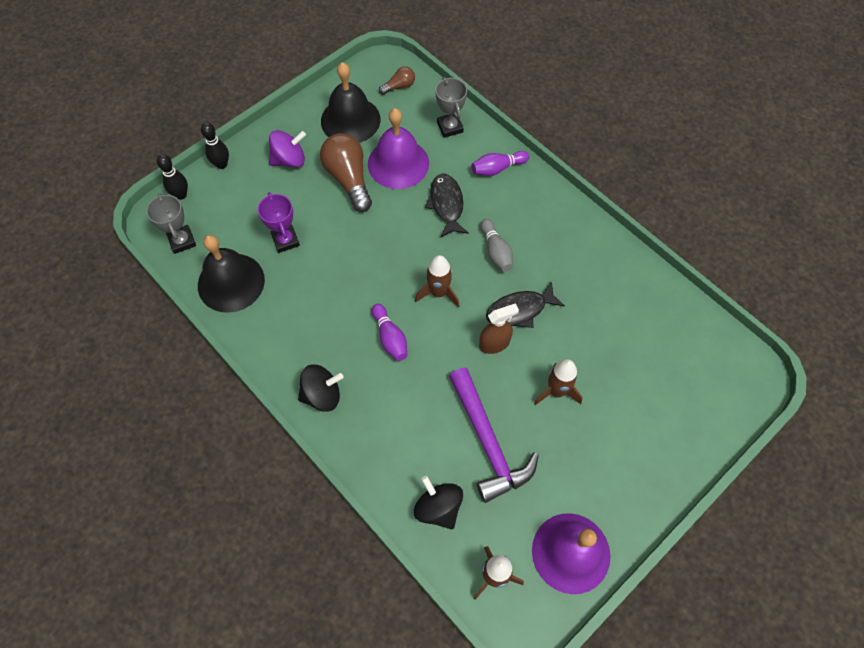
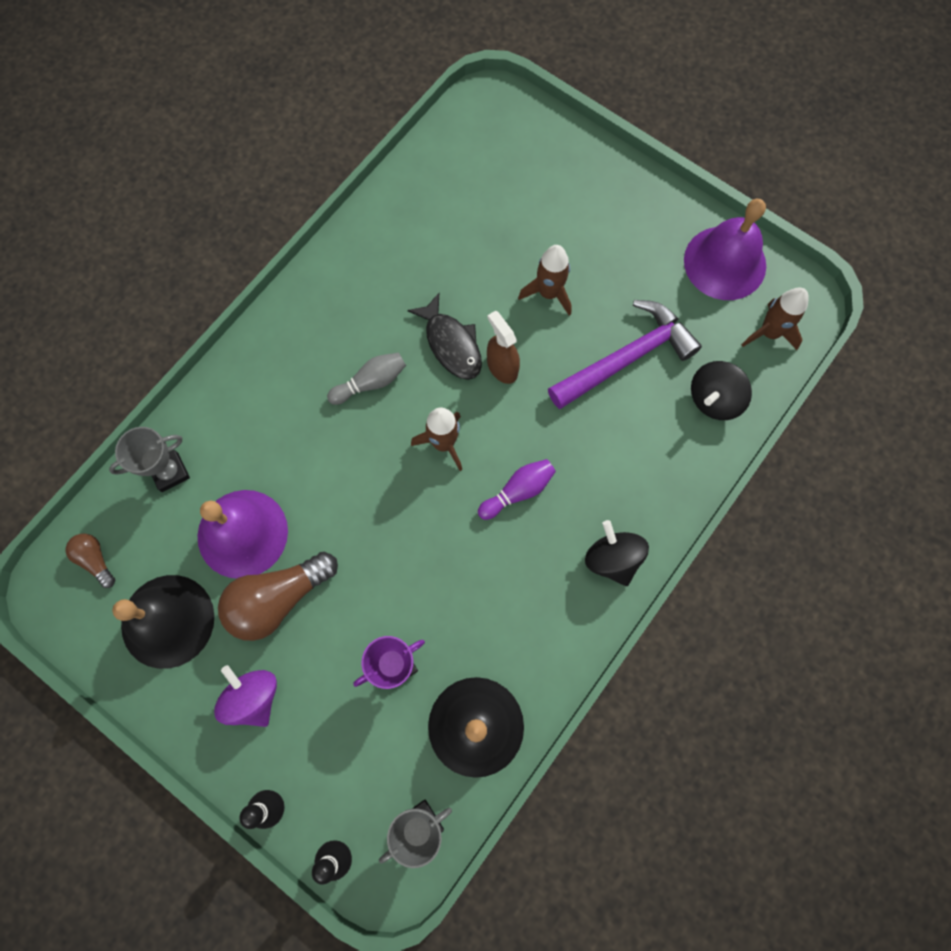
camera: 100 degrees left, 10 degrees up
black fish [425,173,469,238] -> none
purple bowling pin [471,151,529,176] -> none

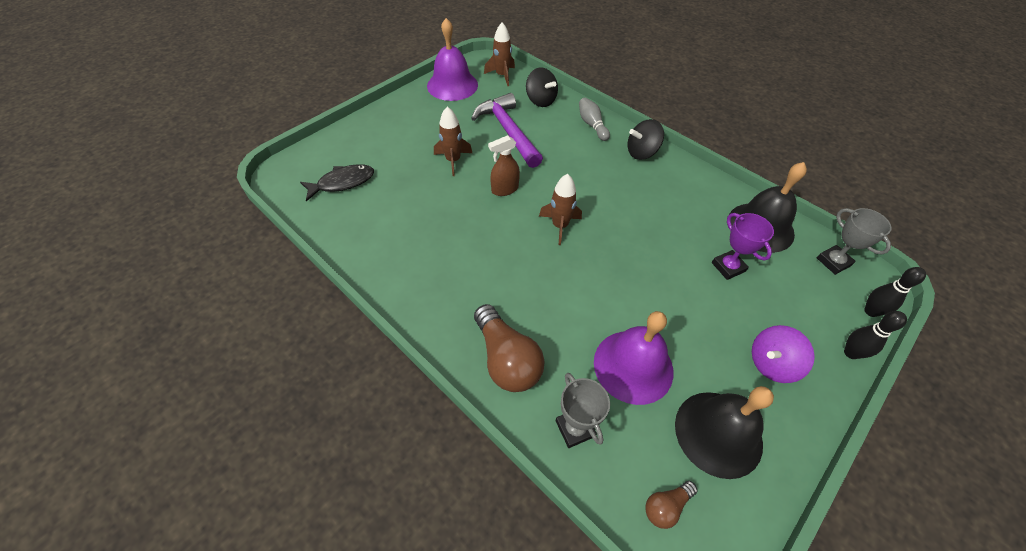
camera: 85 degrees left, 20 degrees down
brown light bulb [218,552,338,641] -> brown light bulb moved to [474,304,545,392]
grey bowling pin [327,352,406,405] -> grey bowling pin moved to [579,98,610,141]
black fish [407,293,482,380] -> black fish moved to [300,164,374,202]
purple bowling pin [478,459,556,520] -> none

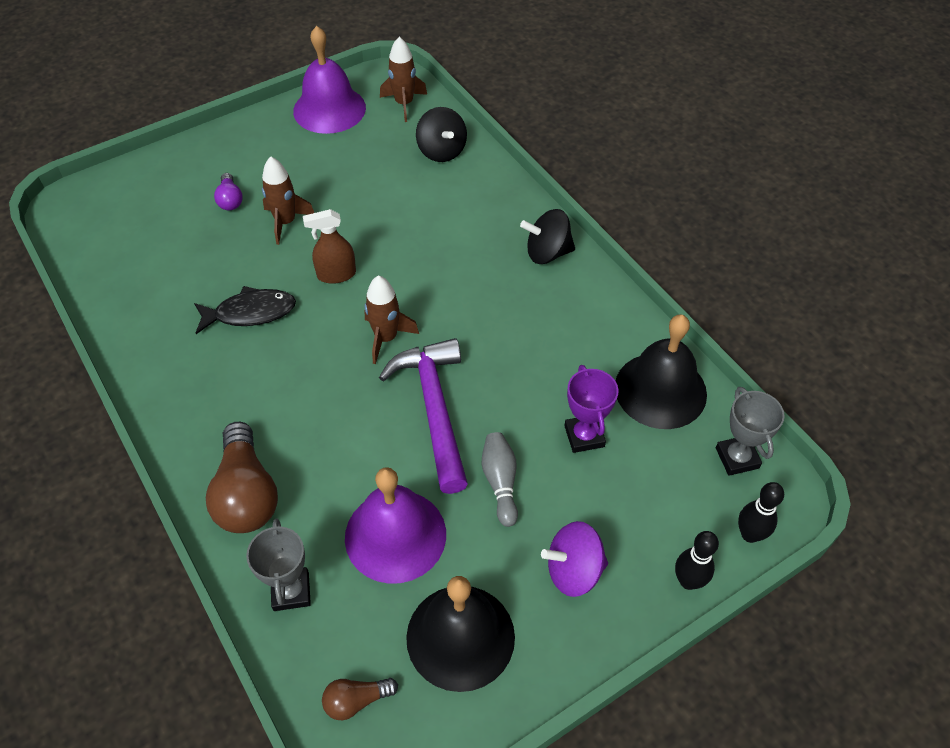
camera: 15 degrees right, 0 degrees up
black fish [300,164,374,202] -> black fish moved to [194,286,296,334]
purple hammer [471,93,543,168] -> purple hammer moved to [379,338,468,494]
grey bowling pin [579,98,610,141] -> grey bowling pin moved to [482,432,518,527]
none -> purple light bulb [214,173,243,210]

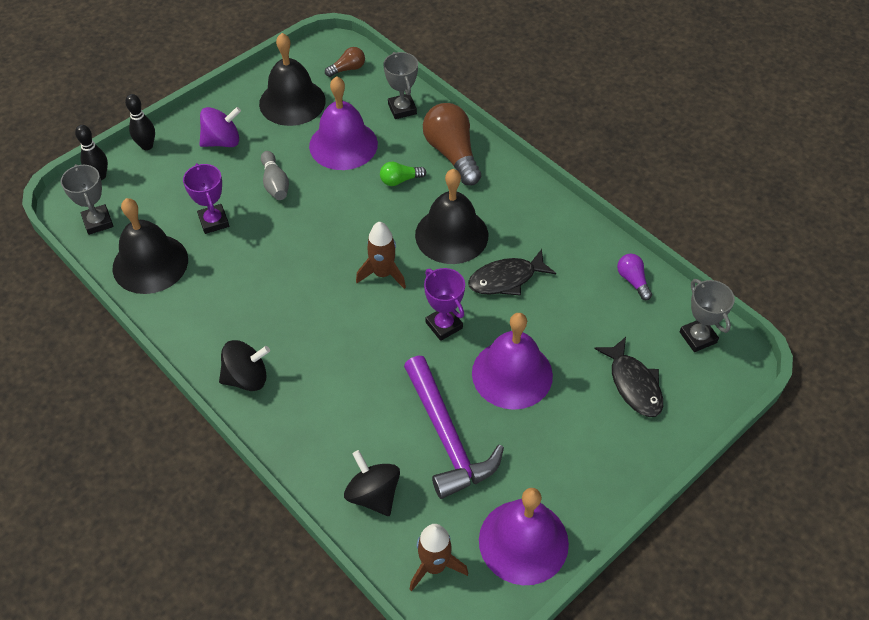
camera: 170 degrees right, 0 degrees up
purple light bulb [214,173,243,210] -> purple light bulb moved to [617,254,652,300]
brown rocket [262,157,314,245] -> purple bell [472,313,553,410]
brown spray bottle [303,209,356,284] -> purple trophy [424,268,465,341]
purple hammer [379,338,468,494] -> purple hammer moved to [404,356,504,499]
none -> green light bulb [380,162,426,186]
none -> black bell [415,169,488,264]
none -> black fish [594,337,663,417]
none -> grey trophy [679,279,735,352]

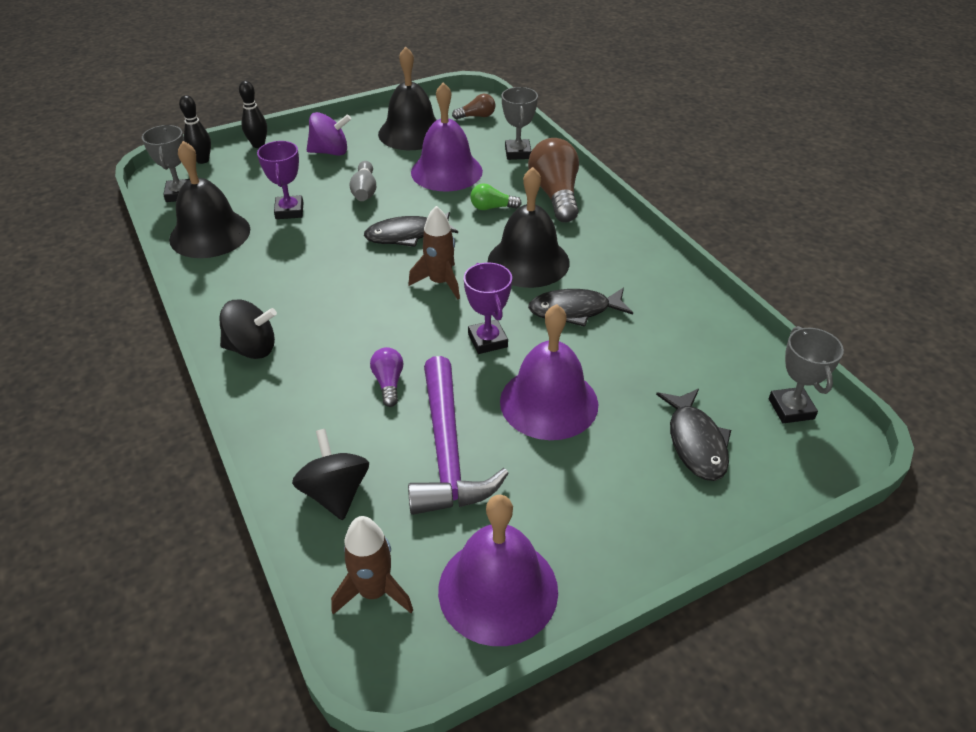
camera: 15 degrees right, 10 degrees down
purple light bulb [617,254,652,300] -> purple light bulb moved to [370,347,404,407]
none -> black fish [364,212,458,247]

